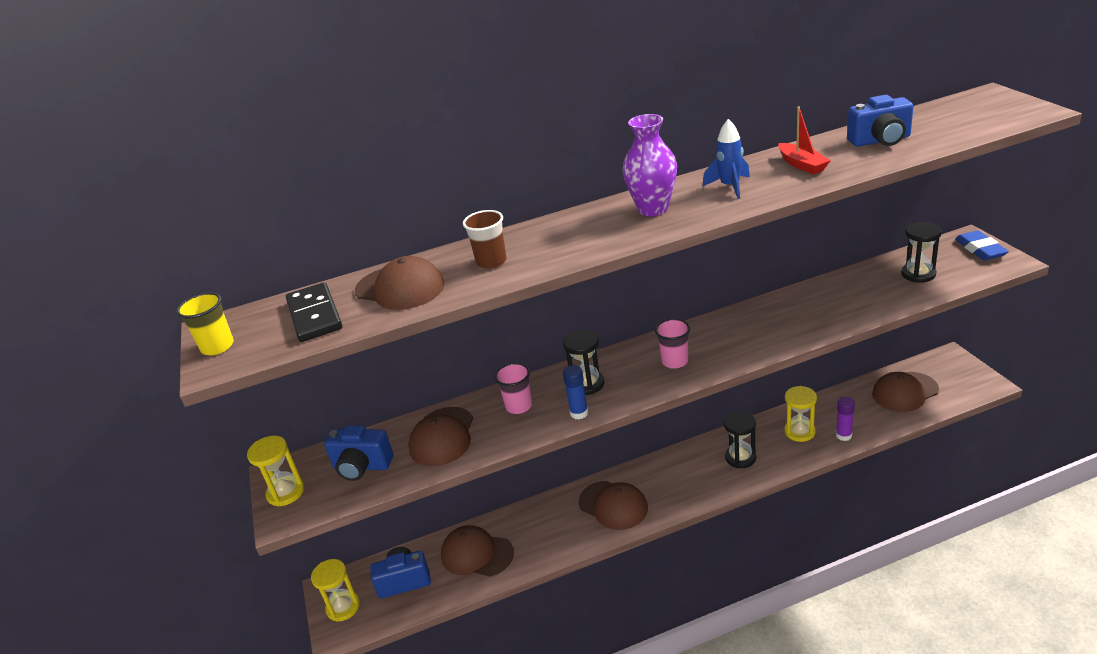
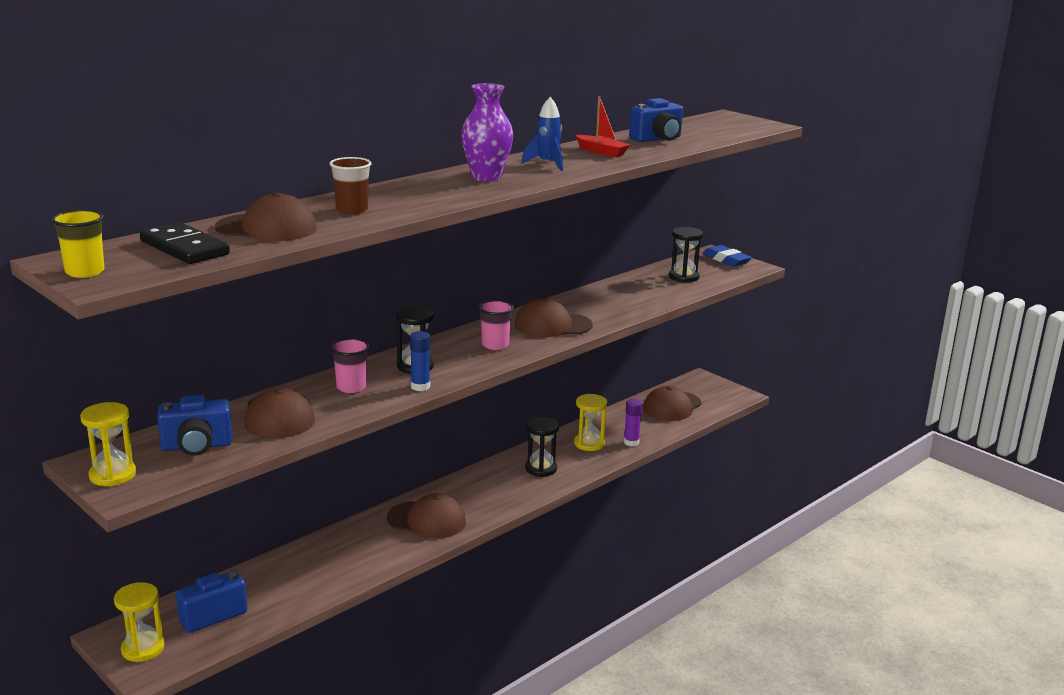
camera: 30 degrees left, 10 degrees down
brown cap [441,525,514,577] -> brown cap moved to [514,298,593,337]

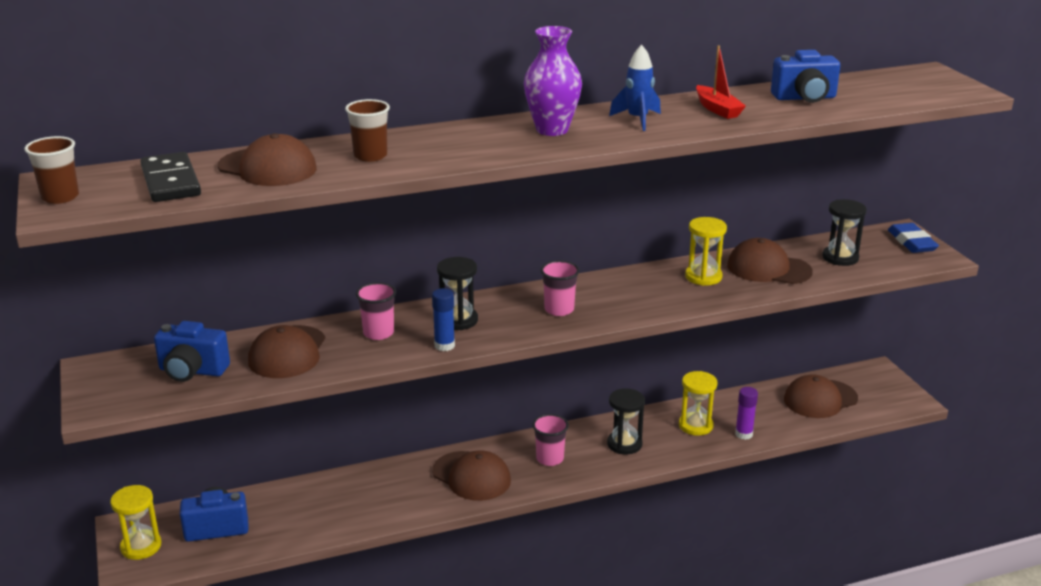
camera: 25 degrees right, 5 degrees up
yellow cup [51,209,104,278] -> brown cup [24,136,79,204]
yellow hourglass [80,402,136,486] -> yellow hourglass moved to [685,217,727,286]
brown cap [514,298,593,337] -> brown cap moved to [727,238,813,284]
none -> pink cup [532,414,569,466]

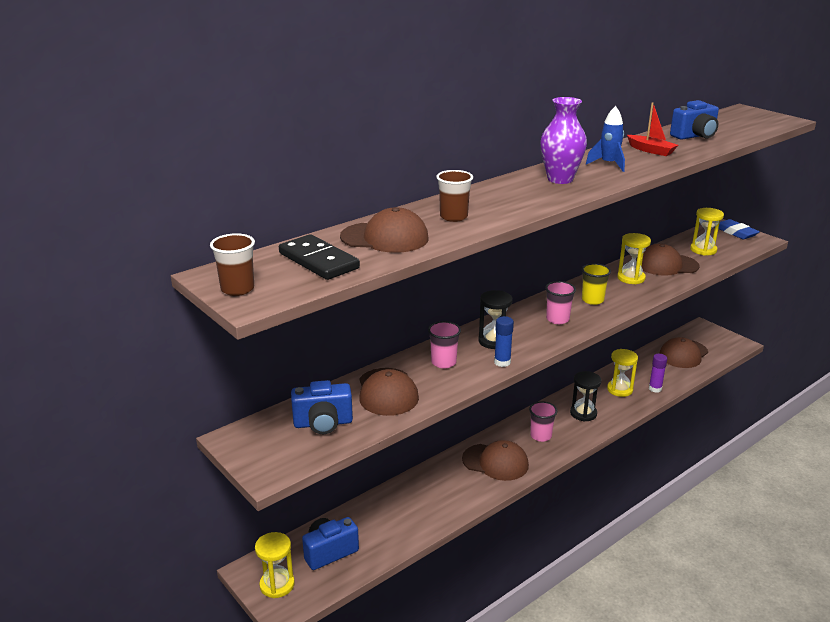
camera: 20 degrees left, 0 degrees up
black hourglass [822,199,867,266] -> yellow hourglass [690,208,724,256]
none -> yellow cup [581,263,611,305]

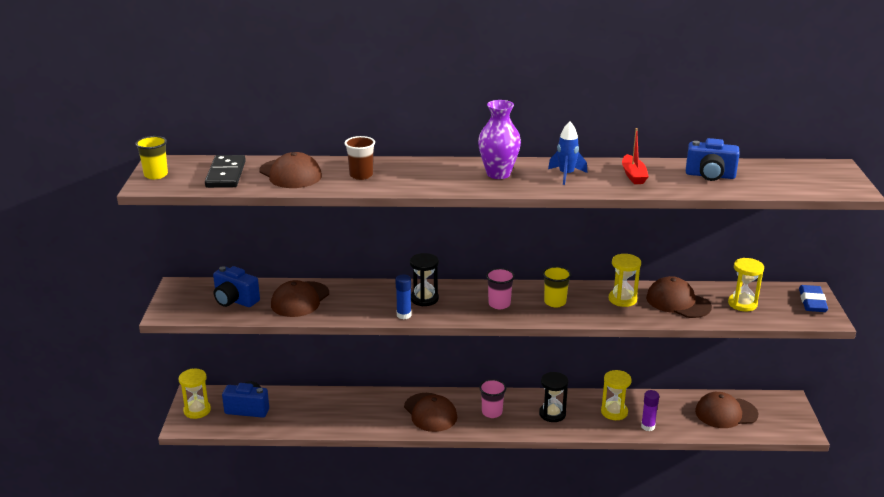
camera: 40 degrees right, 0 degrees up
brown cup [210,233,255,296] -> yellow cup [135,136,168,179]
pink cup [428,321,461,368] -> none

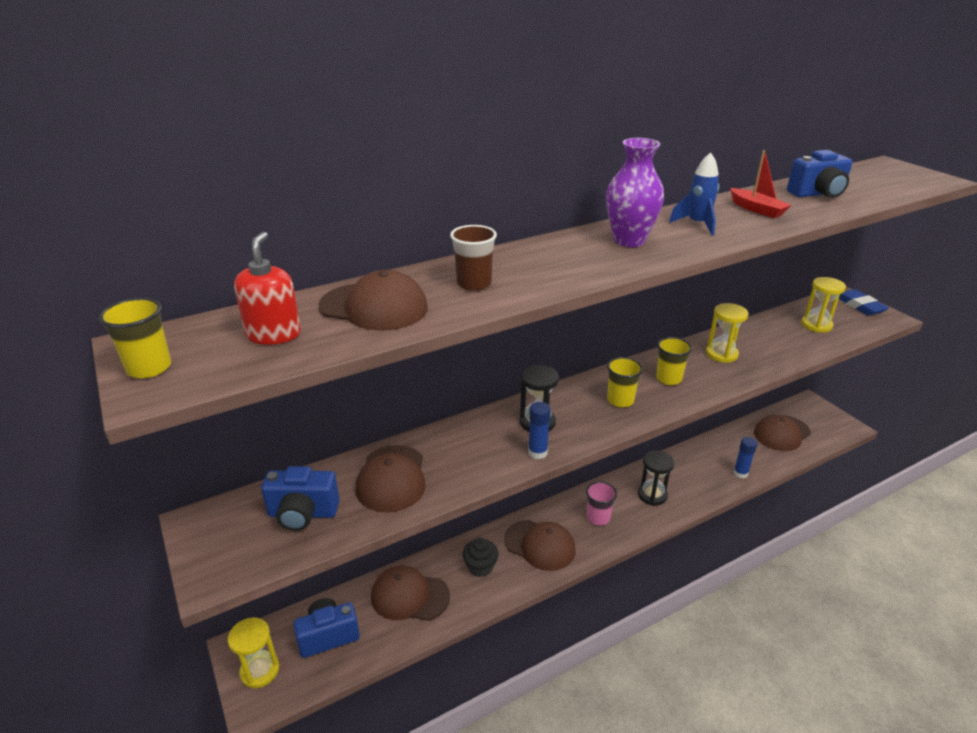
camera: 30 degrees left, 5 degrees up
black domino [205,155,246,188] -> red soap dispenser [234,232,301,345]
pink cup [486,268,515,309] -> yellow cup [607,357,643,408]
yellow hourglass [601,370,632,420] -> none
purple glue stick [641,390,659,431] -> blue glue stick [733,437,757,478]
brown cap [646,276,712,318] -> brown cap moved to [371,566,450,621]
none -> black cupcake [463,538,499,577]

